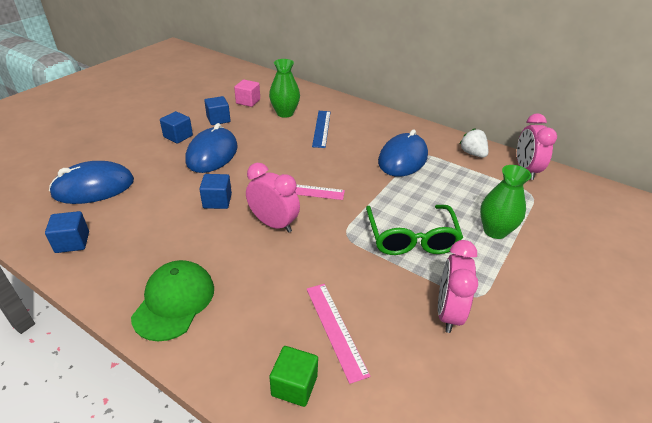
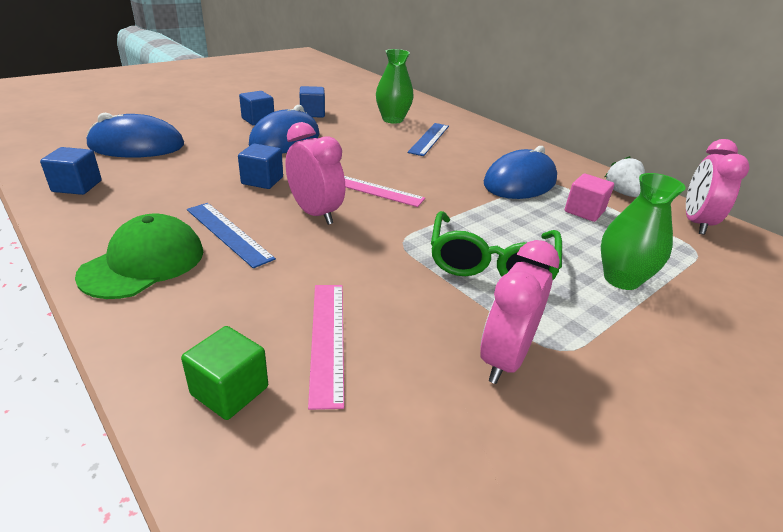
camera: 15 degrees right, 5 degrees down
pink cube [234,80,260,107] -> pink cube moved to [565,174,614,222]
none -> blue ruler [187,203,276,268]

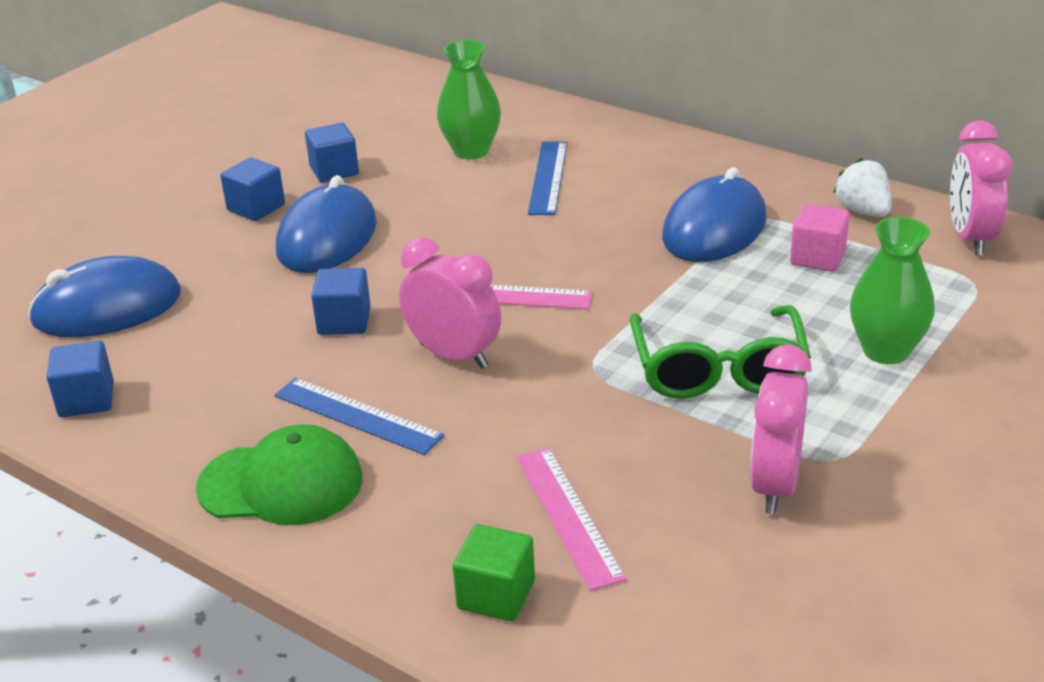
camera: 10 degrees left, 0 degrees up
green cap [75,214,203,299] -> green cap turned 75 degrees clockwise [196,424,363,525]

